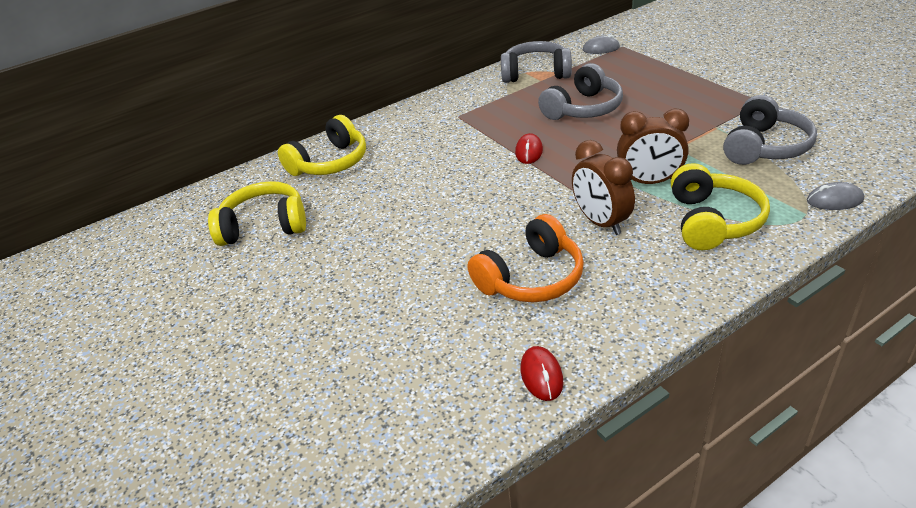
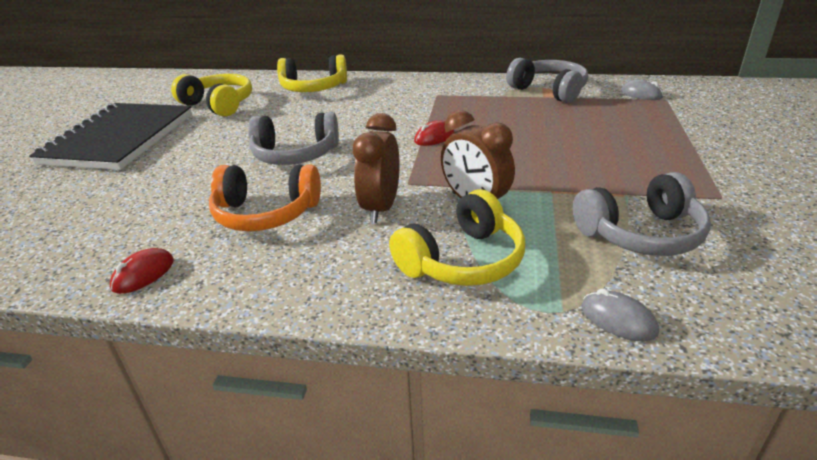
camera: 40 degrees right, 5 degrees down
grey headphones [538,63,623,120] -> grey headphones moved to [248,112,339,165]
none -> black notebook [29,103,192,170]

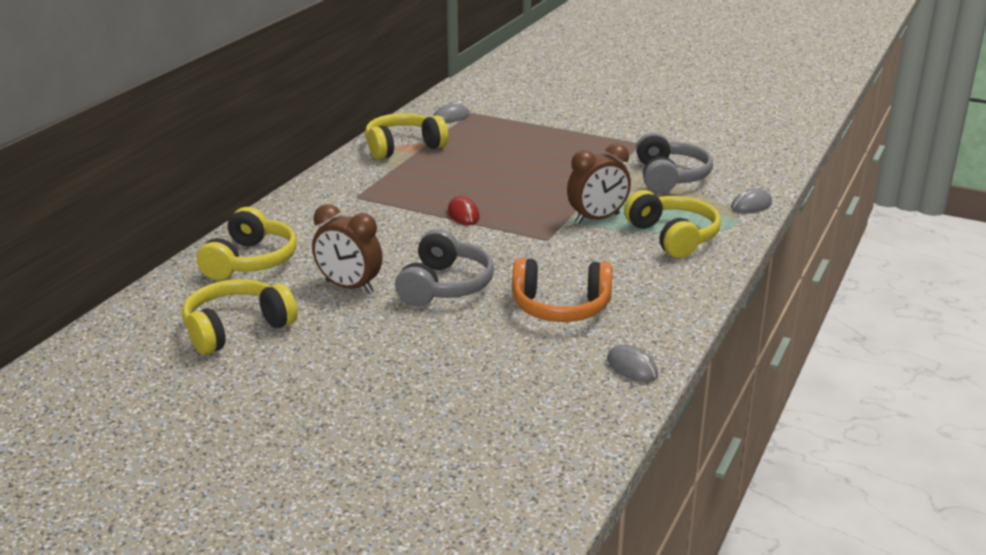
camera: 75 degrees left, 5 degrees down
black notebook [29,103,192,170] -> none
red mouse [110,248,174,294] -> grey mouse [607,345,658,382]
orange headphones [209,164,321,231] -> orange headphones turned 75 degrees clockwise [512,258,612,322]
brown clock [353,113,400,223] -> brown clock moved to [312,204,383,294]
grey headphones [506,58,588,103] -> yellow headphones [365,113,448,160]

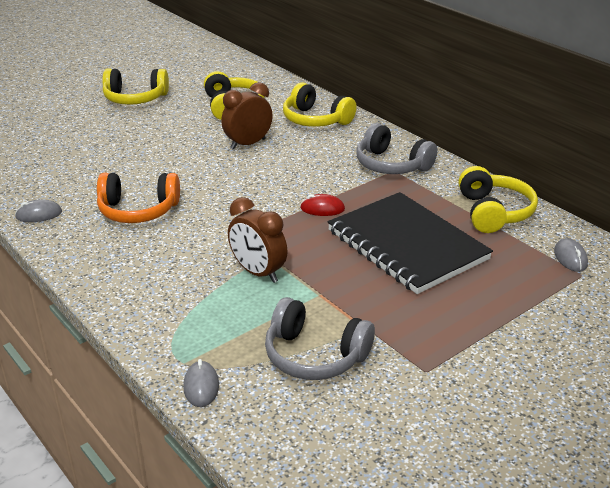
camera: 115 degrees right, 5 degrees up
grey headphones [395,229,494,306] -> grey headphones moved to [356,123,438,174]
orange headphones [512,258,612,322] -> orange headphones turned 120 degrees counterclockwise [97,173,180,223]
brown clock [567,143,631,224] -> brown clock turned 45 degrees counterclockwise [228,197,288,283]
yellow headphones [624,190,721,258] -> yellow headphones moved to [102,69,169,105]
none -> black notebook [328,192,493,294]

